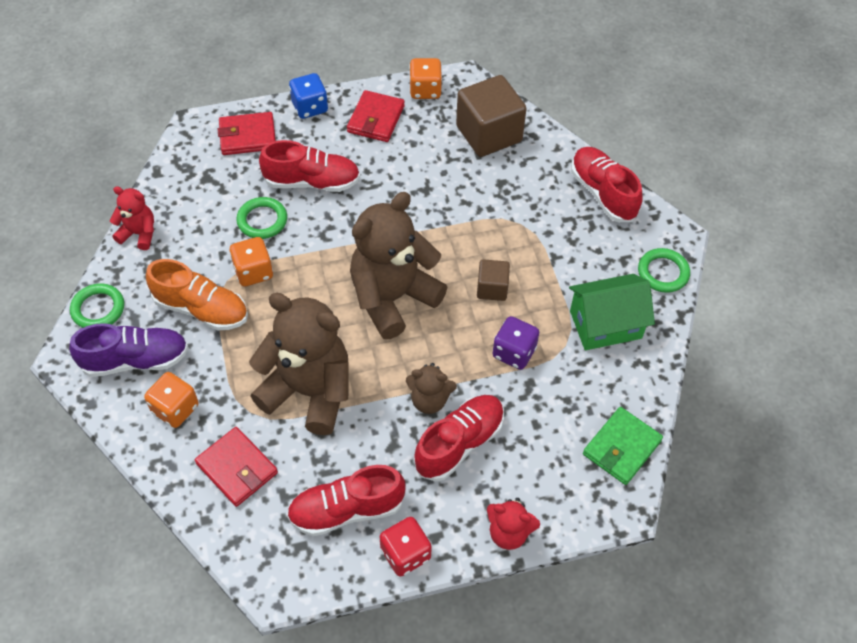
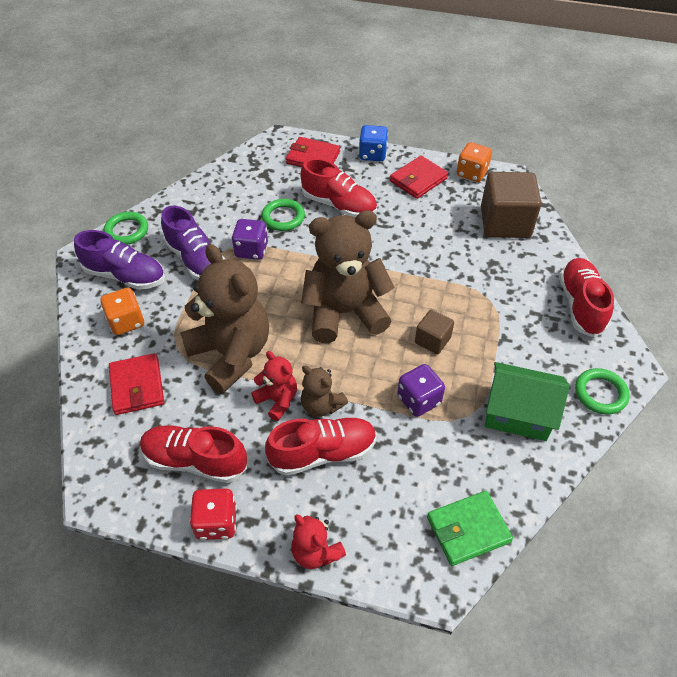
camera: 30 degrees right, 5 degrees down
red teddy bear [110,186,154,250] -> red teddy bear moved to [251,351,297,421]
orange shoe [146,259,248,331] -> purple shoe [161,206,225,280]
orange dice [229,237,273,286] -> purple dice [232,219,268,260]

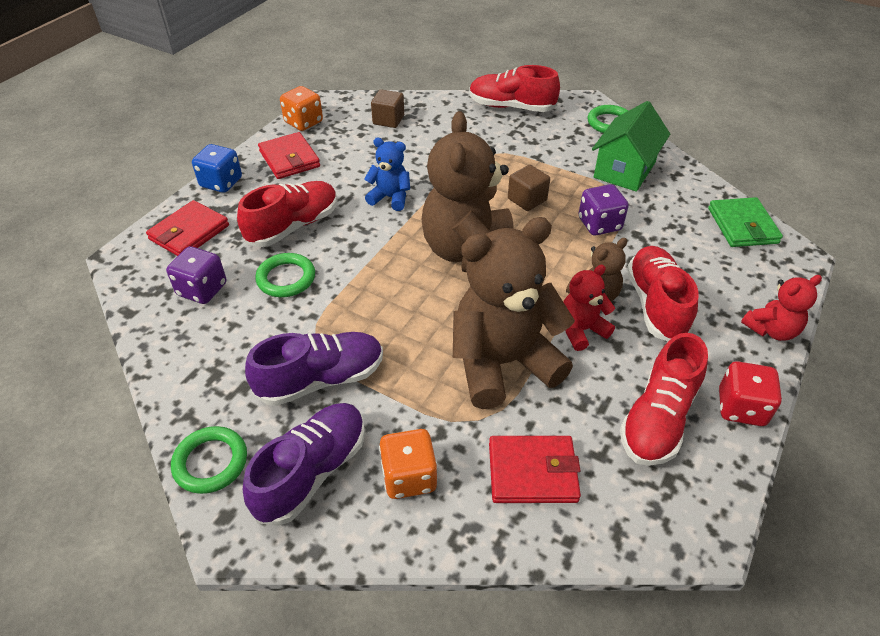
camera: 75 degrees left, 5 degrees down
purple dice [232,219,268,260] -> purple dice moved to [166,246,226,304]
brown cube [481,172,542,238] -> brown cube [371,89,404,128], size x0.52
none -> blue teddy bear [364,138,410,211]

